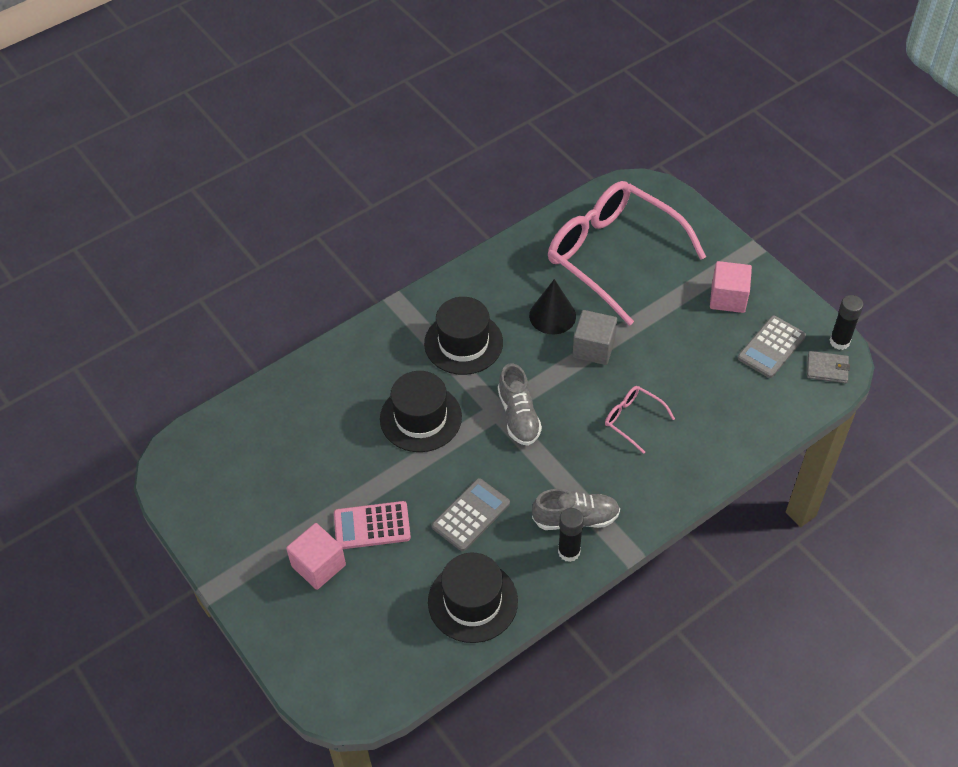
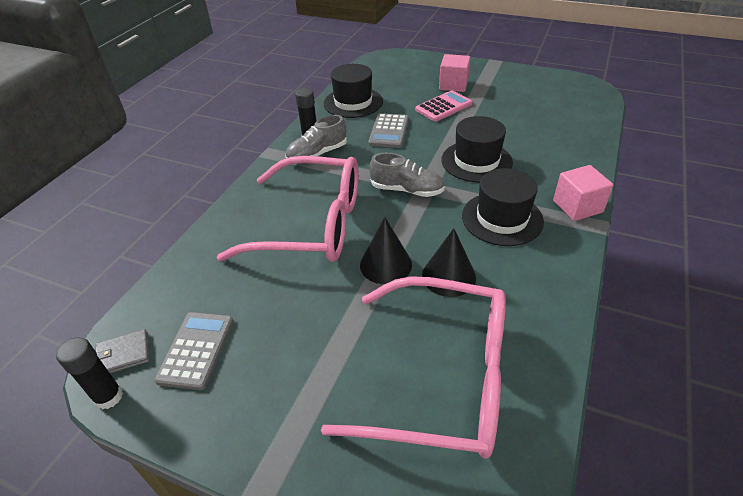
camera: 150 degrees right, 10 degrees down
grey shoe [498,363,542,446] -> grey shoe turned 150 degrees clockwise [369,153,445,197]
grey cube [573,310,617,365] -> black cone [360,217,412,284]
pink glasses [605,386,675,454] -> pink glasses [217,156,359,262], size x2.42
pink cube [710,261,752,313] -> pink cube moved to [553,165,613,221]

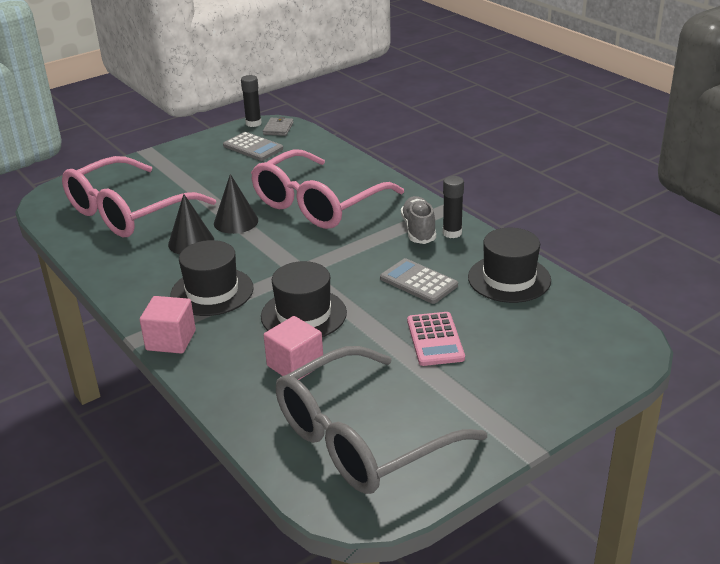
camera: 120 degrees right, 10 degrees down
grey shoe [369,153,445,197] -> none
pink cube [439,54,470,92] -> pink cube moved to [263,316,323,380]
none -> grey glasses [276,346,487,494]

